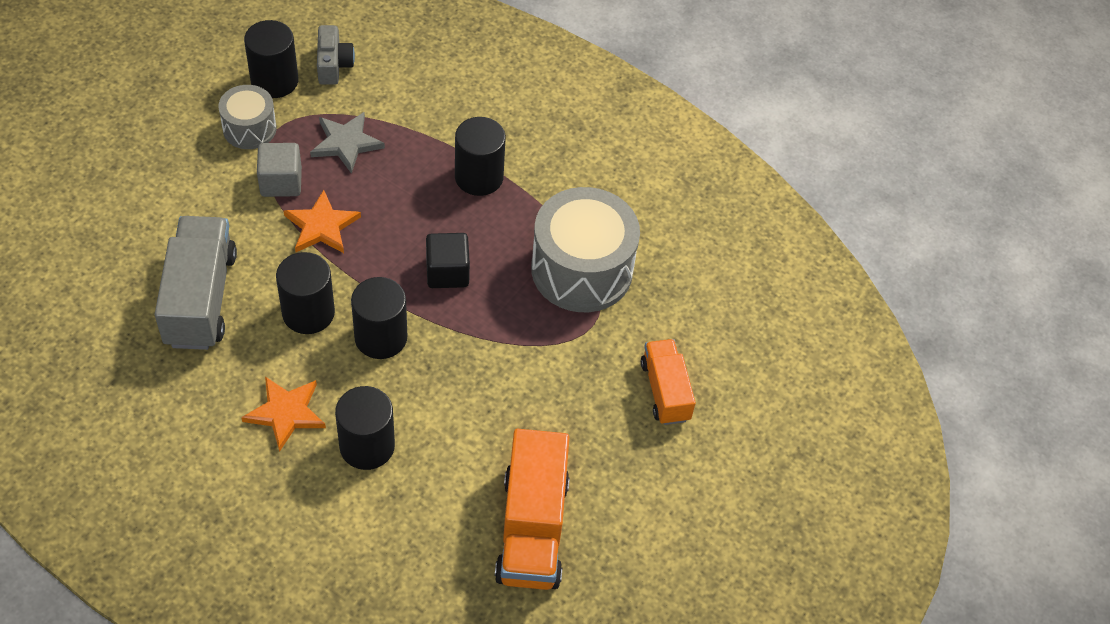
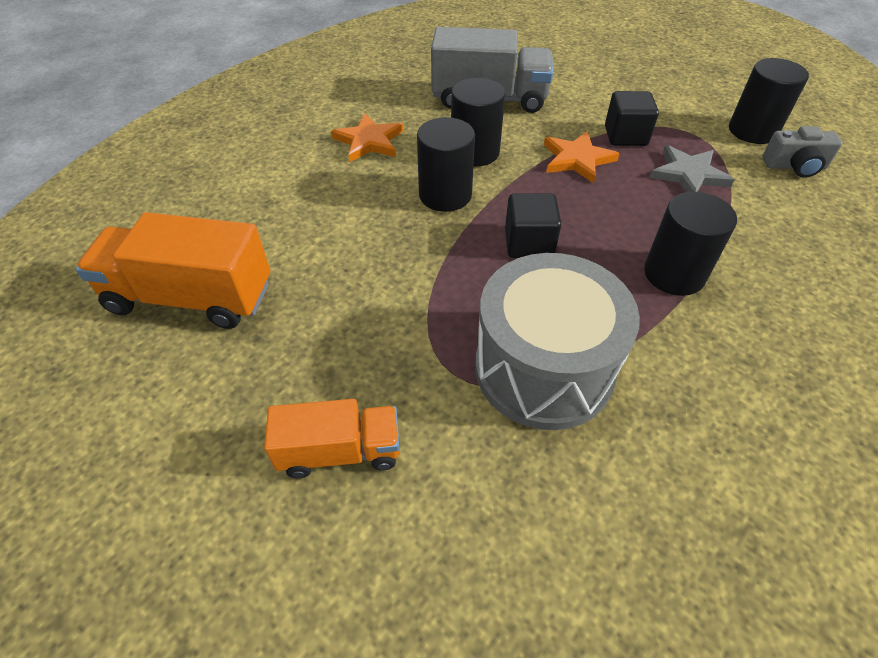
camera: 100 degrees right, 5 degrees down
grey drum [218,85,277,149] -> none
grey cube [257,143,302,197] -> black cube [605,91,659,146]
black cylinder [335,386,395,470] -> none

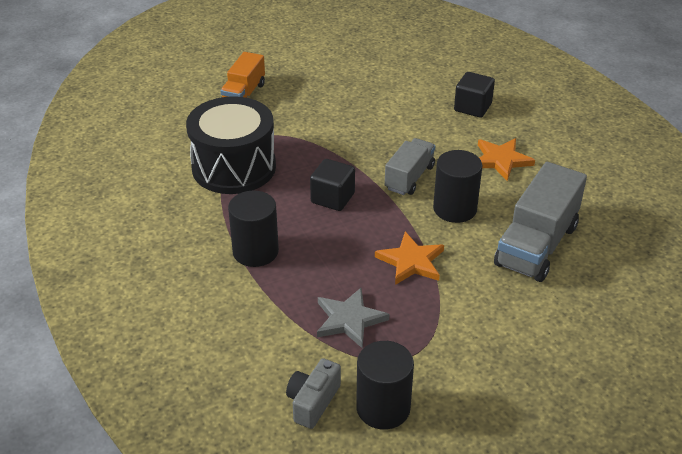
camera: 115 degrees right, 10 degrees down
orange truck [75,212,270,329] -> none
black cylinder [417,117,475,212] -> grey truck [385,138,435,195]
grey drum [475,253,640,430] -> black drum [186,96,276,194]
black cube [605,91,659,146] -> black cube moved to [454,72,495,118]

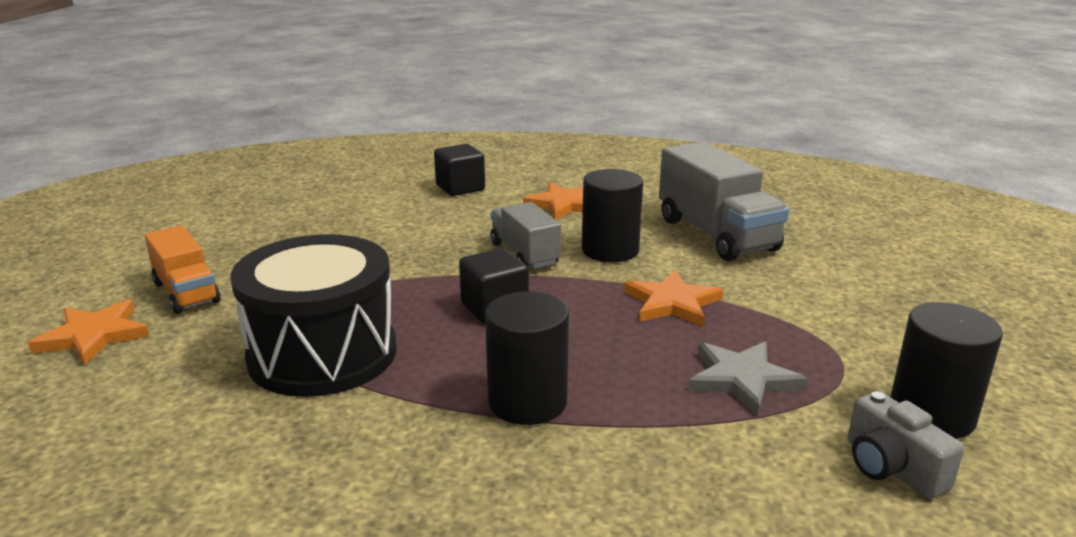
camera: 55 degrees left, 15 degrees down
none -> orange star [28,300,149,365]

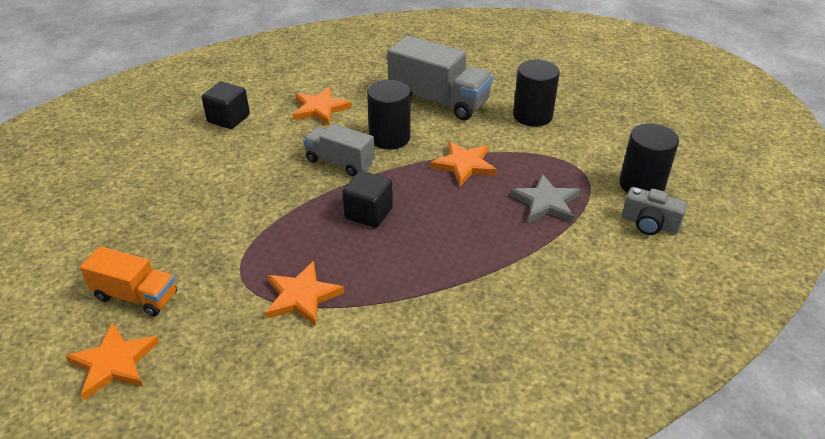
camera: 35 degrees left, 15 degrees up
black drum [230,234,397,397] -> orange star [265,261,345,326]
black cylinder [485,292,569,425] -> black cylinder moved to [513,60,560,127]

